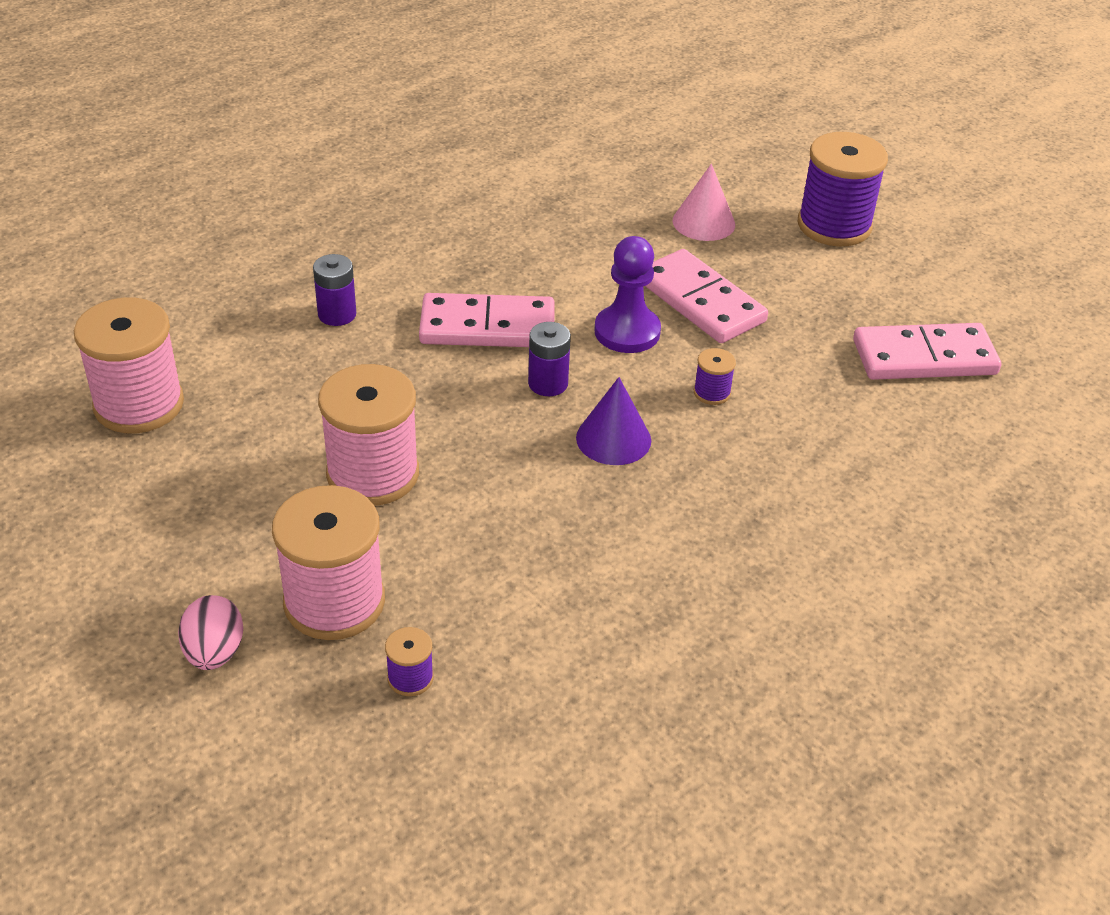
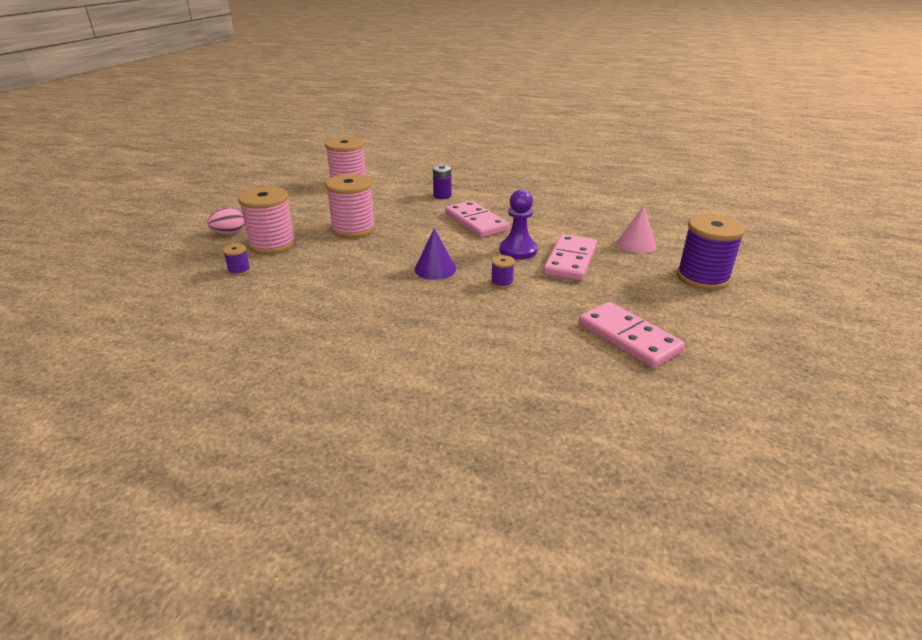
camera: 60 degrees right, 10 degrees down
purple battery [528,322,571,396] -> none

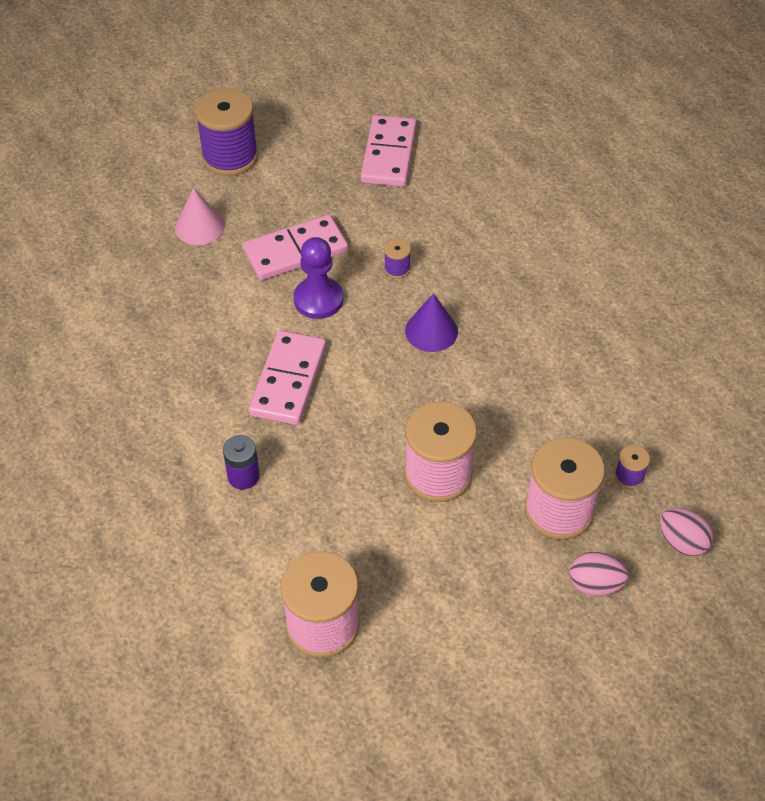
camera: 135 degrees left, 20 degrees up
none -> pink egg [660,508,714,556]

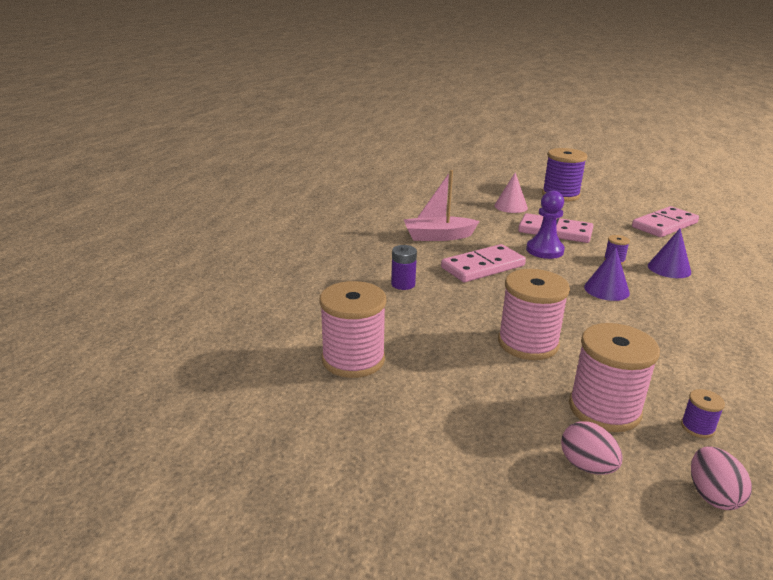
camera: 45 degrees right, 25 degrees down
none -> pink boat [404,170,480,241]
none -> purple cone [648,229,691,278]

